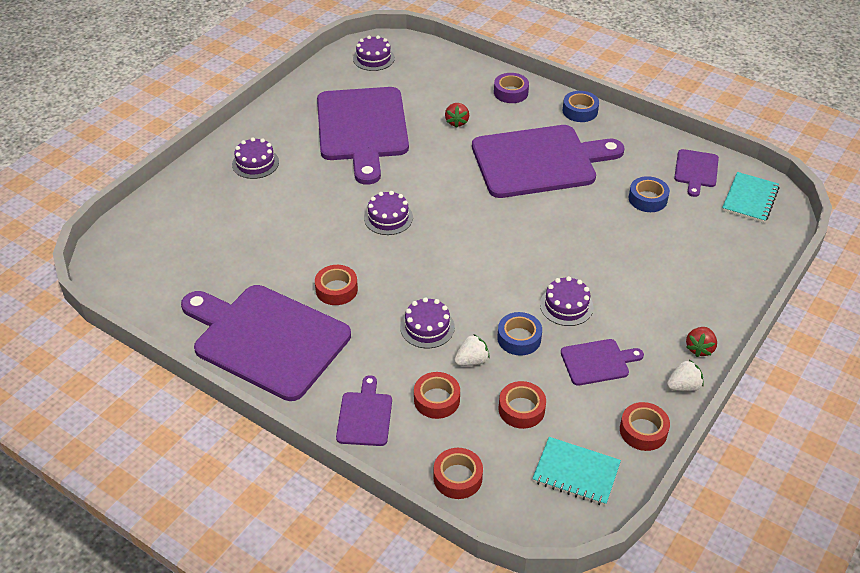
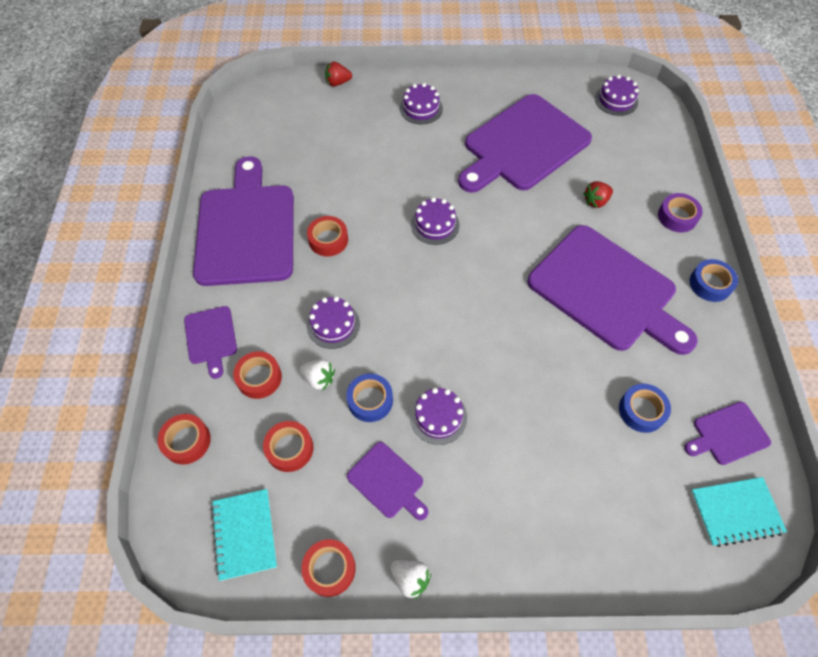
camera: 55 degrees right, 15 degrees up
purple cutting board [336,375,392,446] -> purple cutting board turned 105 degrees clockwise [184,306,237,379]
red strawberry [686,327,717,357] -> red strawberry moved to [325,61,352,87]

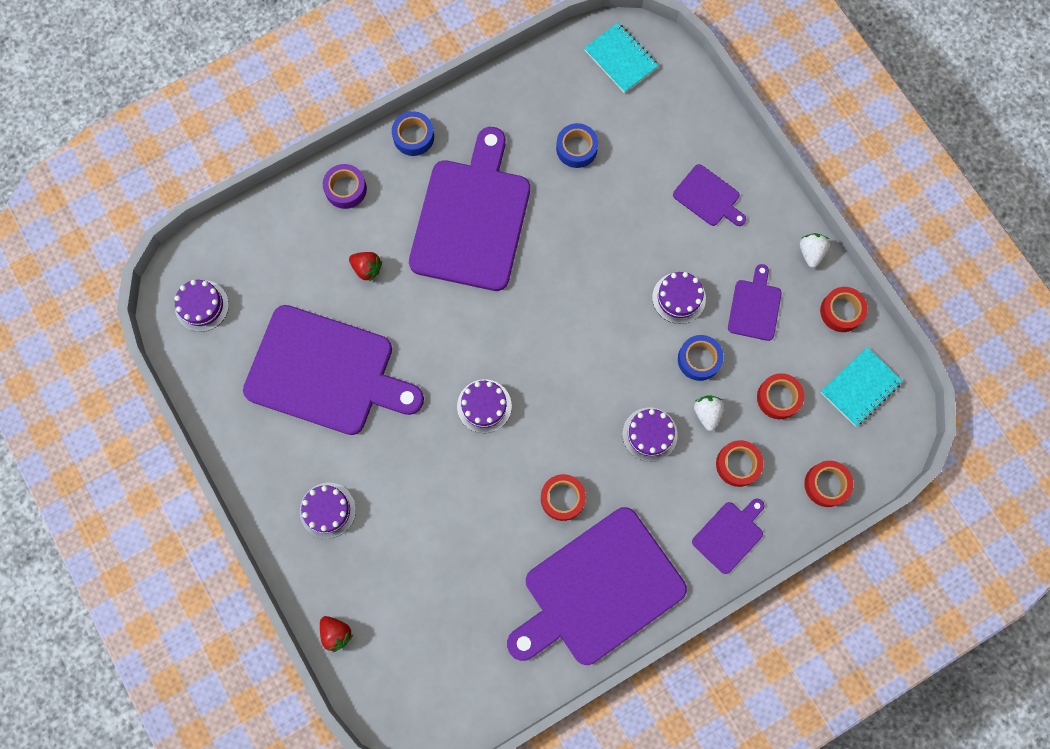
camera: 120 degrees left, 15 degrees up
purple cutting board [684,402,771,465] -> purple cutting board moved to [673,164,746,226]

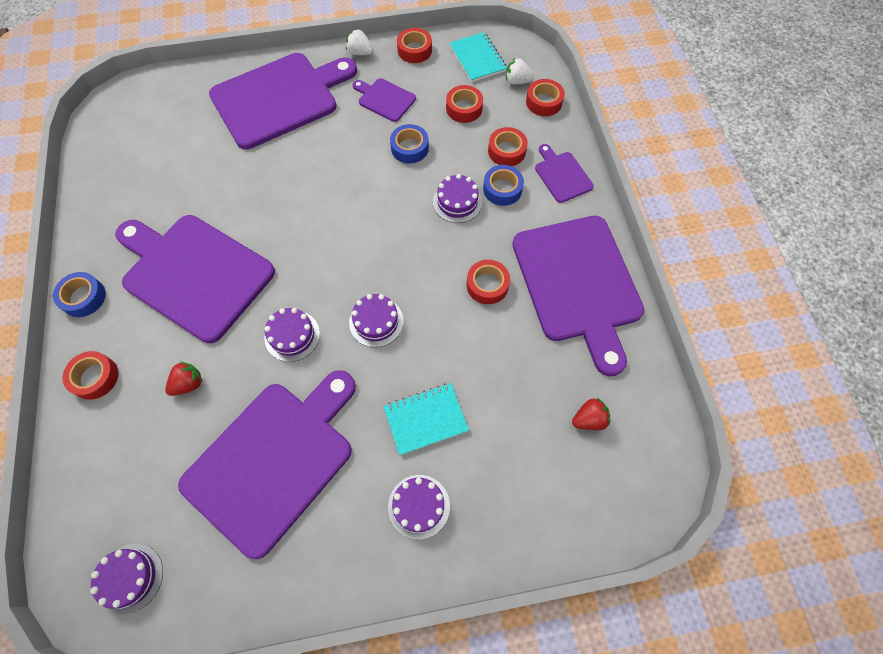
camera: 70 degrees left, 10 degrees down
red strawberry [320,616,353,652] -> red strawberry moved to [572,398,610,430]
purple tape [323,164,367,209] -> red tape [62,351,118,400]
blue tape [556,123,598,168] -> blue tape moved to [483,165,524,206]
turquoise notebook [584,23,659,93] -> turquoise notebook moved to [384,383,469,455]
purple cake [652,272,706,324] -> purple cake moved to [264,308,320,362]
purple cutting board [673,164,746,226] -> purple cutting board [209,53,357,149], size x2.23
white strawberry [694,395,724,431] -> white strawberry moved to [506,58,534,84]

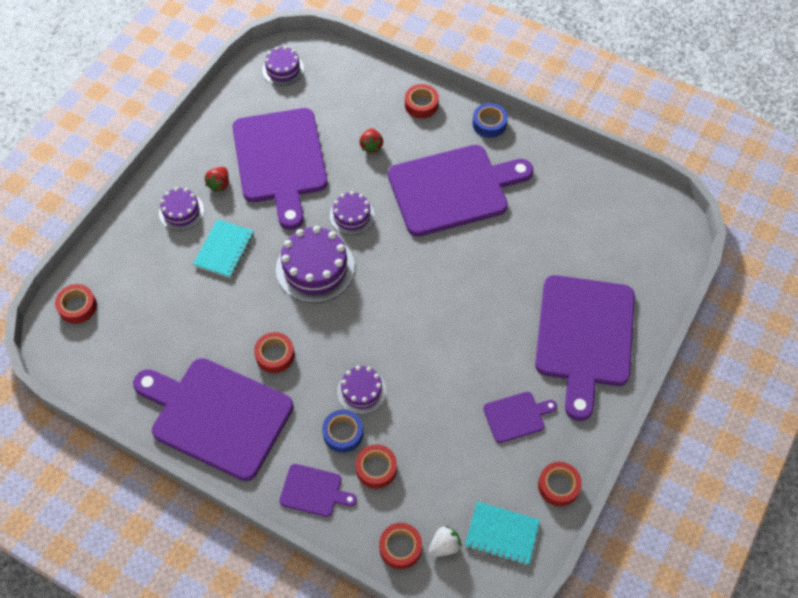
camera: 130 degrees right, 5 degrees down
white strawberry [346,29,374,55] -> none
purple cake [349,294,404,347] -> purple cake [276,226,355,303], size x1.70
blue tape [390,124,429,164] -> none
red tape [446,85,483,123] -> red tape moved to [55,284,97,324]
red strawberry [572,398,610,430] -> red strawberry moved to [205,167,229,192]

